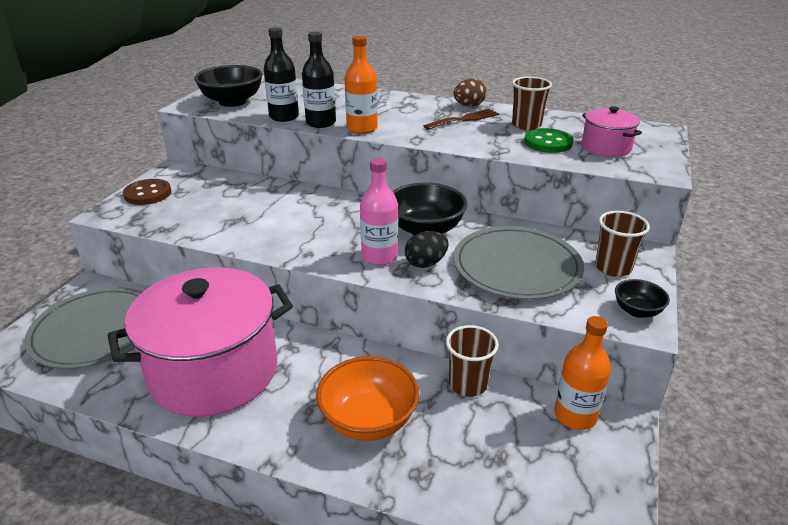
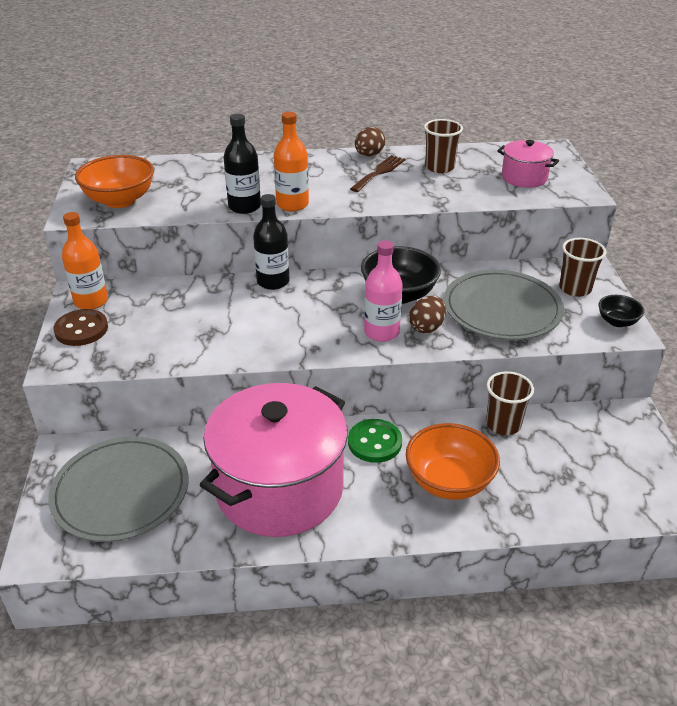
camera: 25 degrees left, 5 degrees up
black bowl [194,65,263,107] -> orange bowl [75,155,154,208]
black bottle [264,27,299,122] -> black bottle moved to [253,194,289,290]
black egg [405,231,449,268] -> brown egg [409,296,446,333]
green button [524,128,573,153] -> green button moved to [348,419,402,463]
orange bottle [554,316,611,430] -> orange bottle moved to [62,212,108,309]

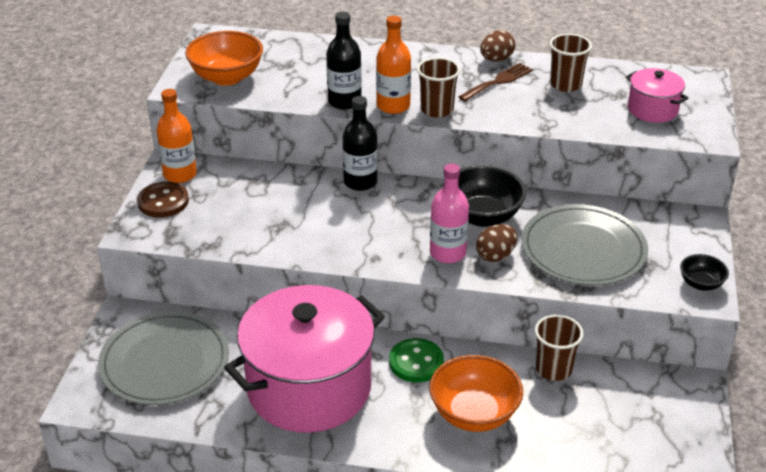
camera: 15 degrees right, 0 degrees up
brown cup [559,238,606,297] -> brown cup moved to [417,57,461,118]

